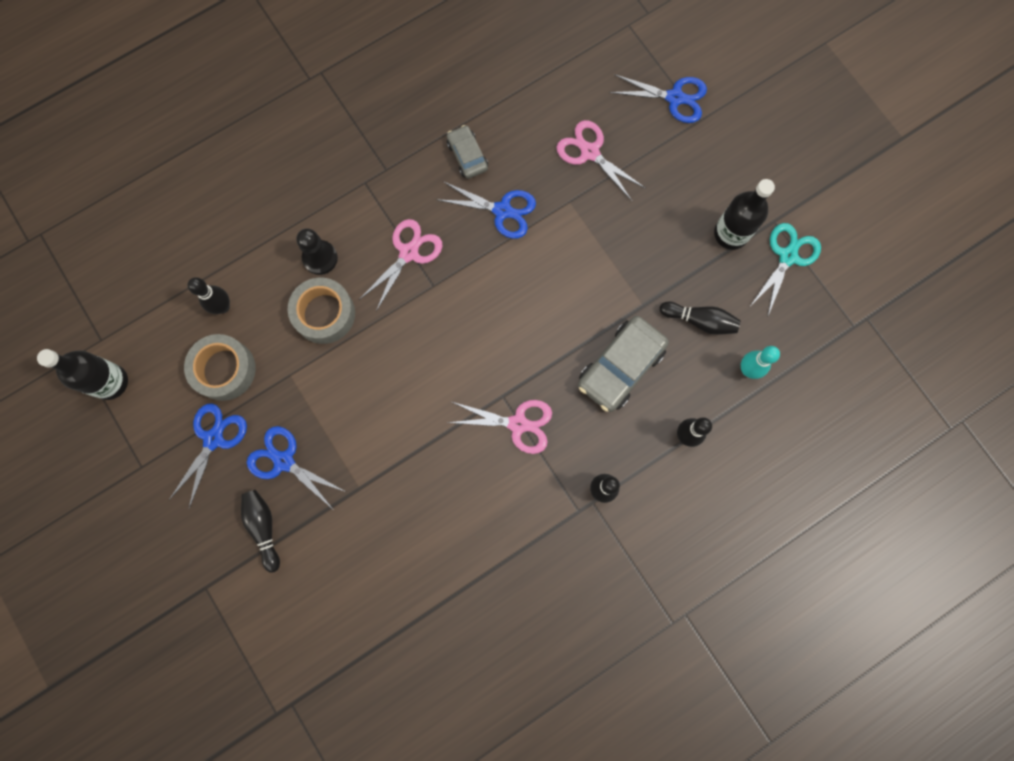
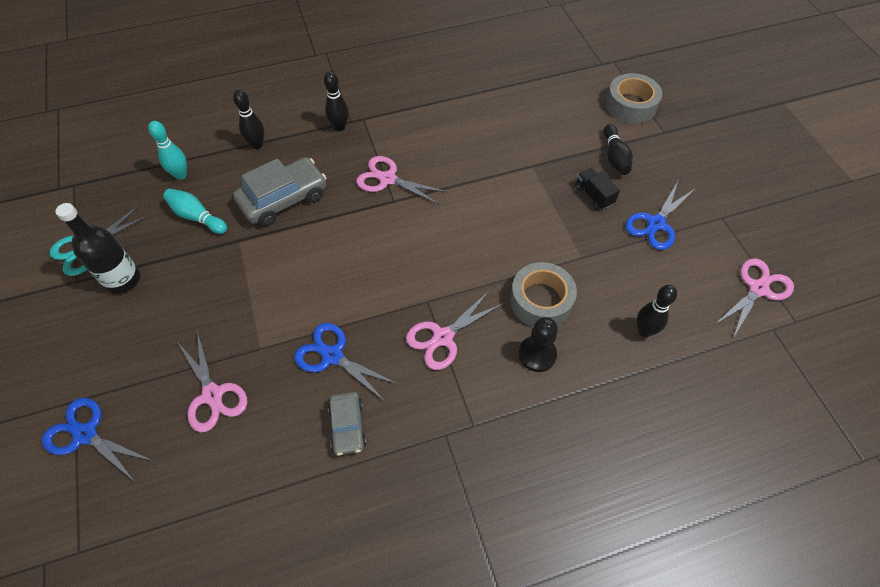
camera: 165 degrees left, 20 degrees down
black bottle [37,349,128,400] -> pink scissors [714,258,794,338]
grey tape [184,334,256,401] -> grey tape moved to [606,73,662,124]
blue scissors [247,426,346,510] -> black truck [575,168,620,210]
black bowling pin [660,302,741,335] -> turquoise bowling pin [163,189,227,234]

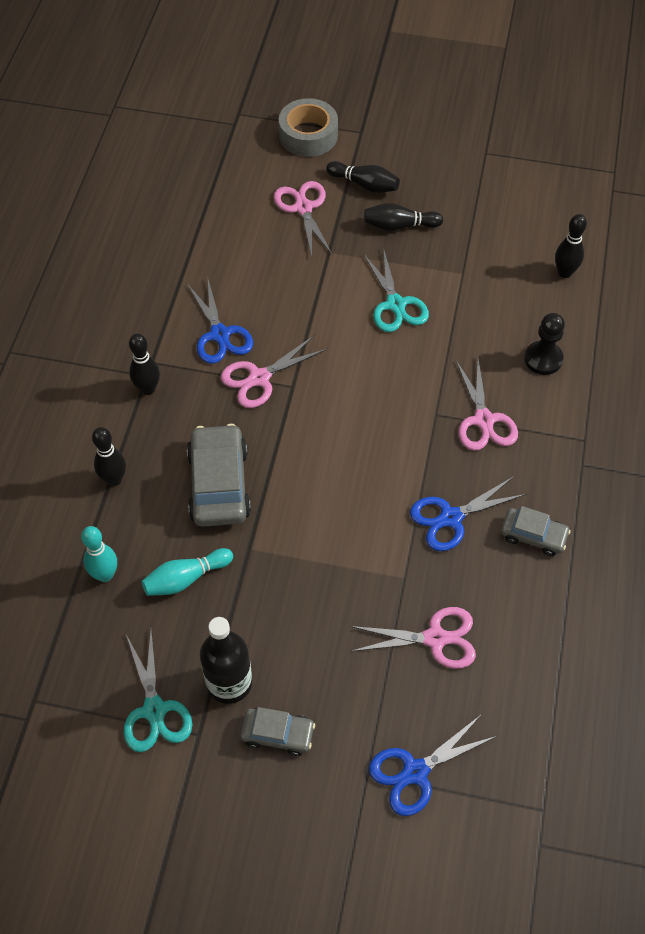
camera: 60 degrees left, 0 degrees up
grey tape [510,262,577,327] -> none
black truck [575,168,620,210] -> black bowling pin [364,203,443,231]
blue scissors [625,182,696,250] -> blue scissors moved to [187,280,253,364]
pink scissors [714,258,794,338] -> pink scissors moved to [274,181,333,256]
none -> grey car [241,707,315,756]
none -> turquoise scissors [363,247,429,332]

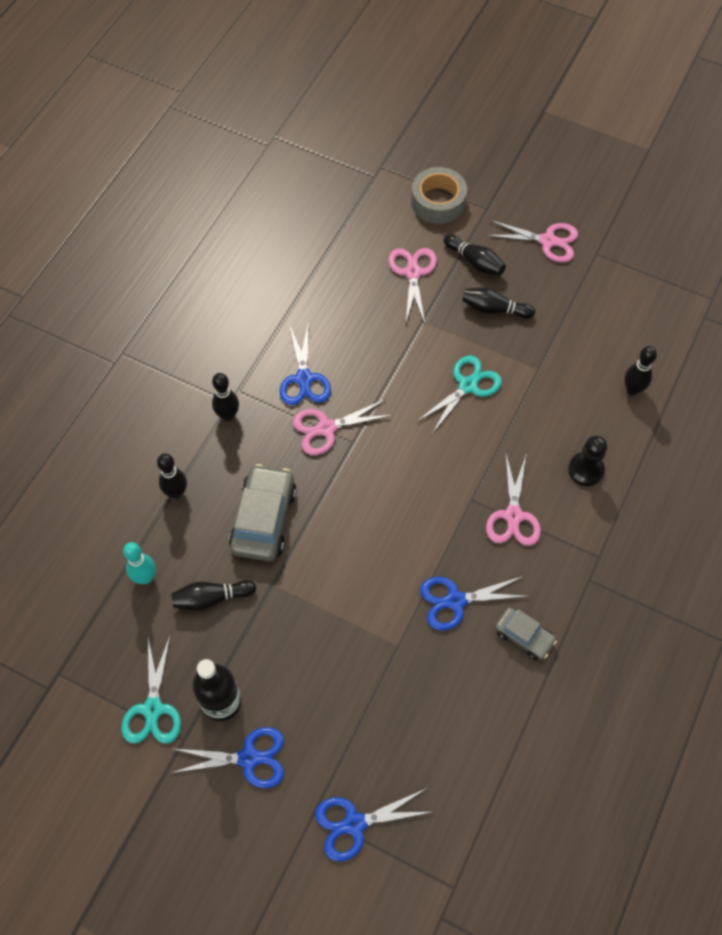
camera: 15 degrees right, 5 degrees up
turquoise bowling pin [141,548,233,596] -> black bowling pin [171,580,256,611]
grey car [241,707,315,756] -> blue scissors [171,727,284,788]
pink scissors [350,607,476,669] -> pink scissors moved to [486,220,578,263]
turquoise scissors [363,247,429,332] -> turquoise scissors turned 135 degrees counterclockwise [417,355,502,434]

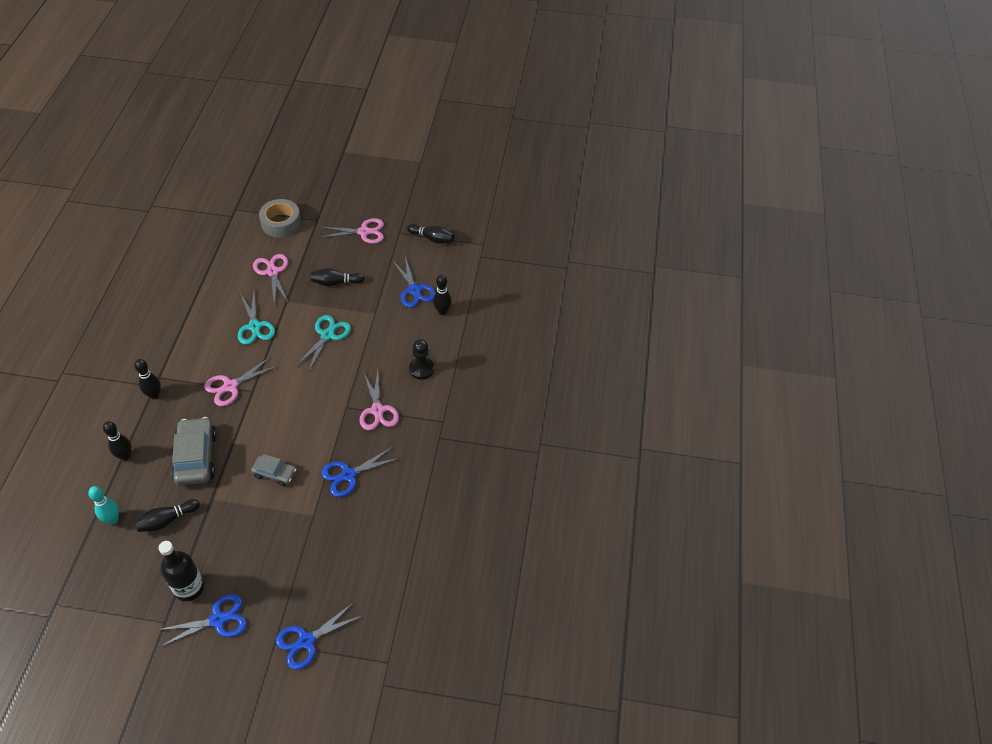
camera: 20 degrees left, 10 degrees down
turquoise scissors [121,636,181,743] -> turquoise scissors moved to [238,292,275,345]
blue scissors [280,321,331,405] -> blue scissors moved to [392,257,435,307]
black bowling pin [444,234,506,276] -> black bowling pin moved to [407,224,454,244]
grey car [495,607,557,660] -> grey car moved to [251,454,296,486]

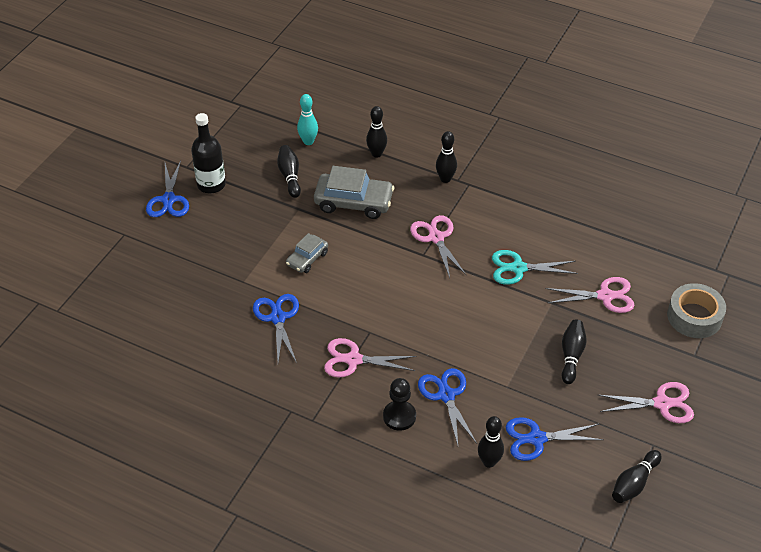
camera: 110 degrees right, 5 degrees down
blue scissors [276,602,362,670] -> blue scissors moved to [418,368,477,445]
turquoise scissors [296,315,351,372] -> none
pink scissors [320,218,384,244] -> pink scissors turned 105 degrees counterclockwise [598,382,694,423]

